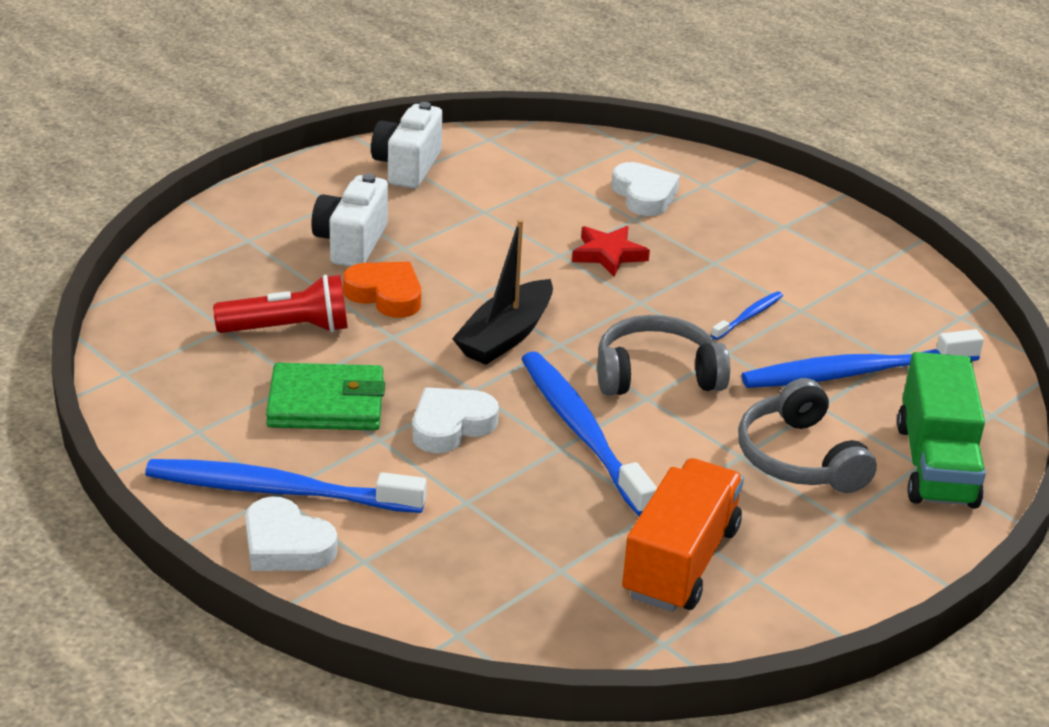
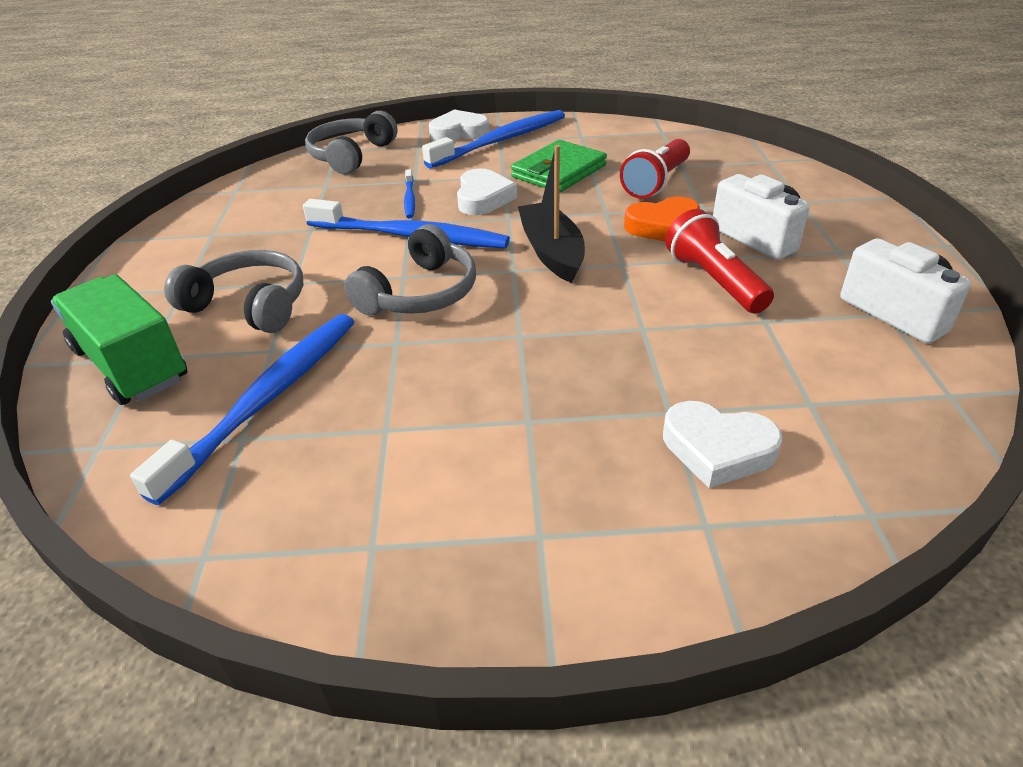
camera: 135 degrees right, 5 degrees up
red star [572,226,650,277] -> none
orange truck [622,458,744,612] -> none
blue toothbrush [711,291,783,340] -> blue toothbrush moved to [404,169,415,218]
none -> grey headphones [305,111,398,174]
none -> red flashlight [665,209,774,313]

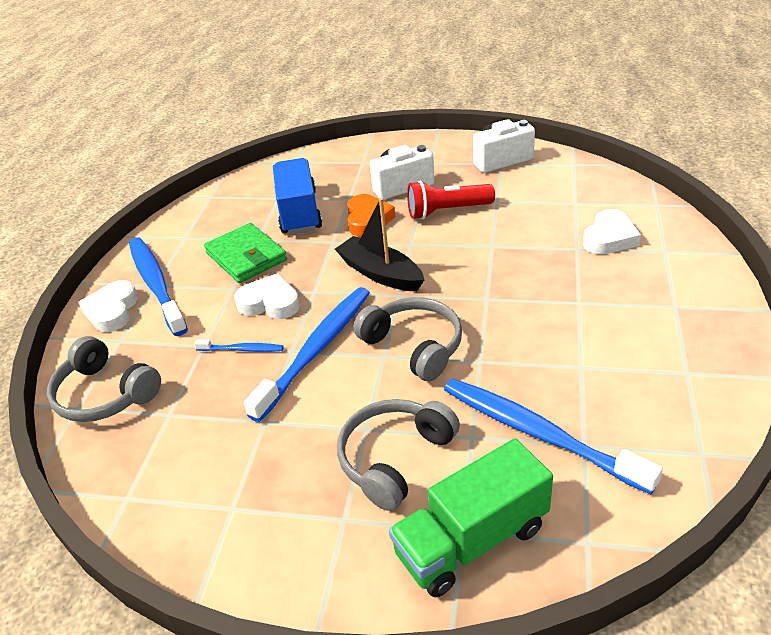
camera: 75 degrees left, 0 degrees up
black boat [518,145,585,283] -> black boat turned 45 degrees clockwise [335,198,424,291]
red flashlight [620,139,690,199] -> blue truck [273,158,322,235]

